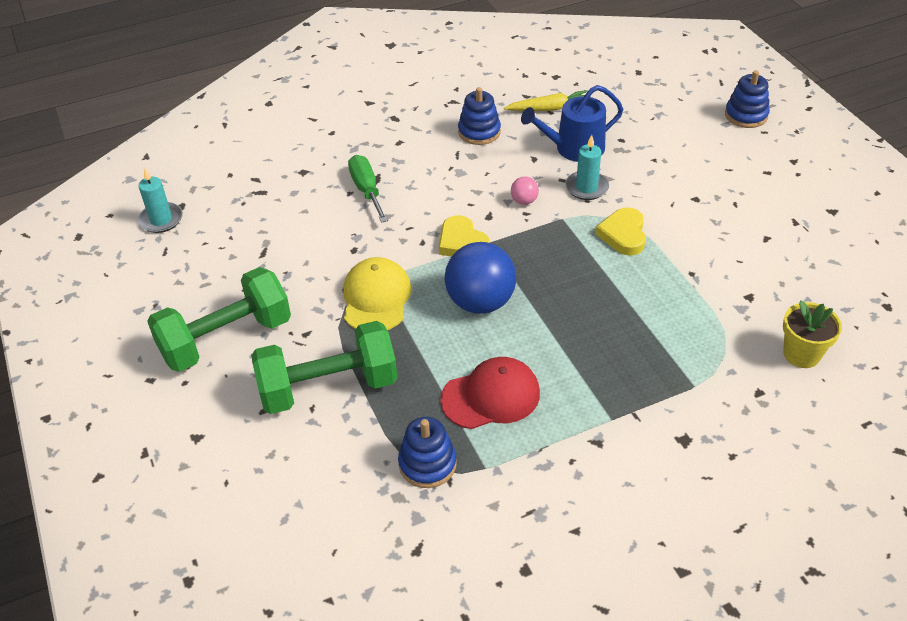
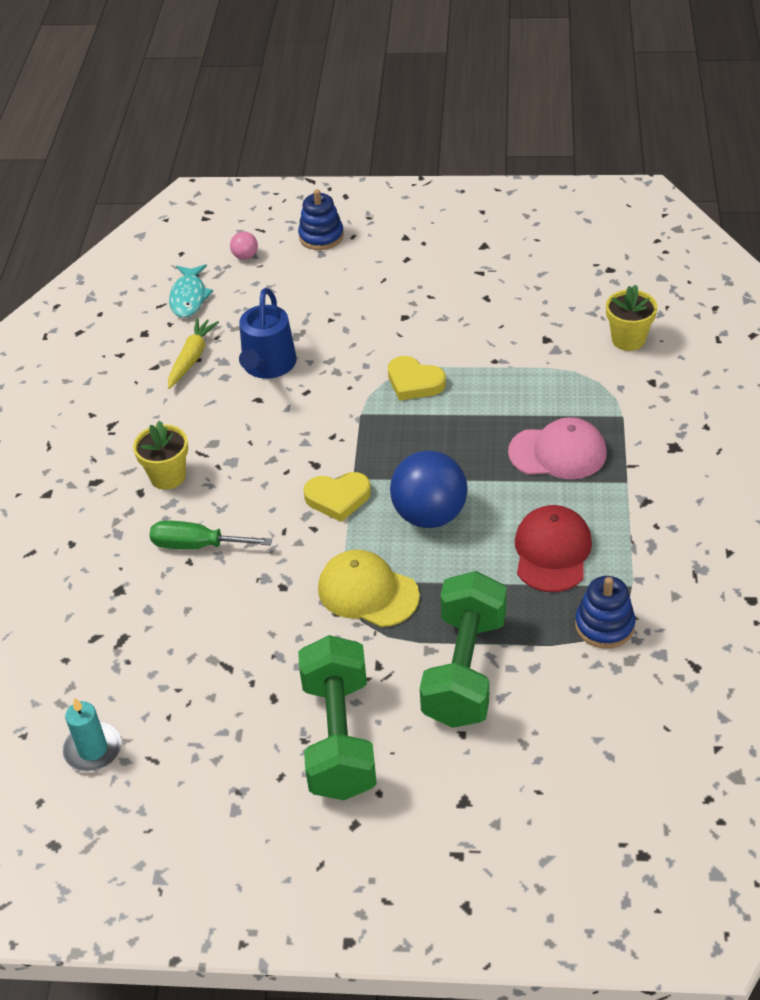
camera: 60 degrees left, 0 degrees up
blue stacking toy [458,87,501,145] -> none
pink ball [511,177,539,205] -> pink ball moved to [230,231,258,260]
turquoise candle [565,135,609,200] -> none
none -> yellow flower pot [133,421,188,490]
none -> turquoise fish [169,264,213,318]
none -> pink cap [508,417,607,479]

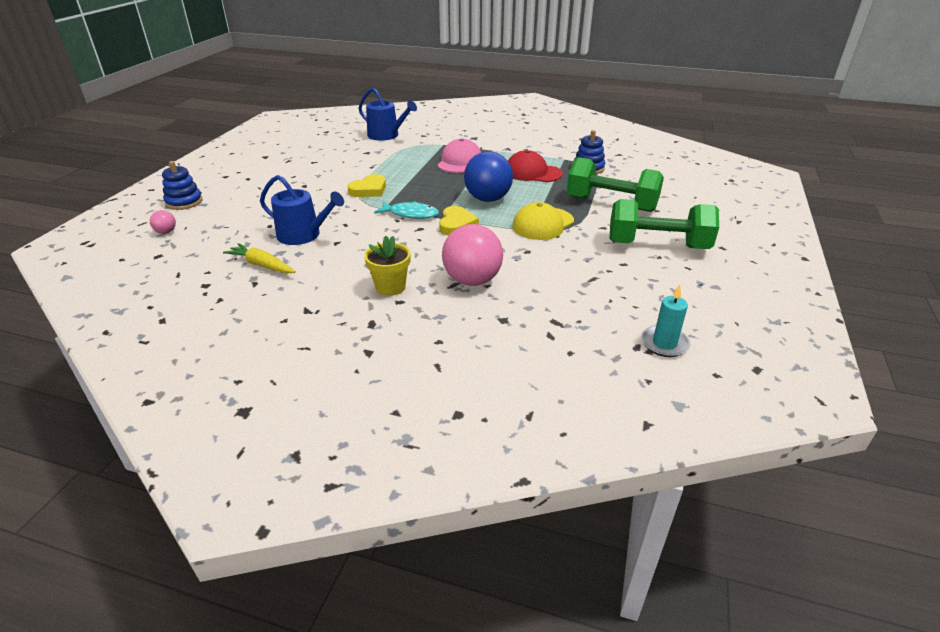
camera: 80 degrees left, 10 degrees down
green screwdriver [149,520,272,549] -> pink ball [442,224,503,286]
turquoise fish [169,264,213,318] -> turquoise fish moved to [374,201,439,219]
yellow flower pot [606,284,657,351] -> blue watering can [359,88,417,141]

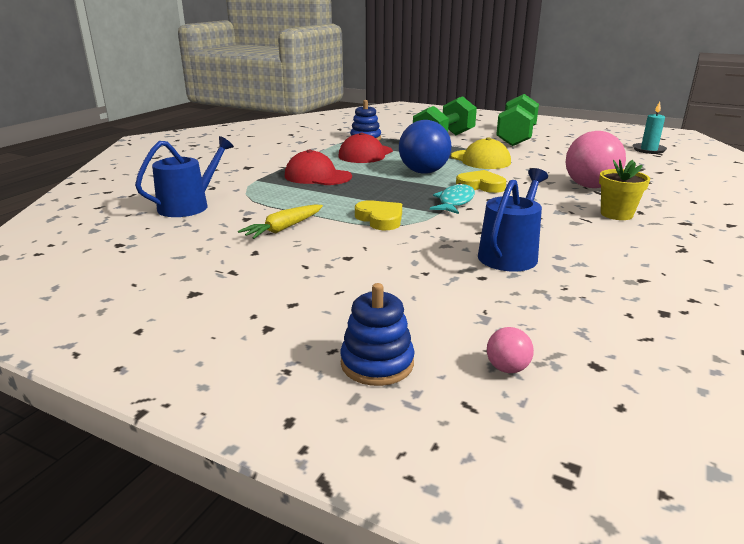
camera: 80 degrees left, 10 degrees down
yellow carrot [223,243,296,273] -> yellow carrot moved to [238,205,323,239]
pink cap [437,138,481,173] -> red cap [285,149,352,185]

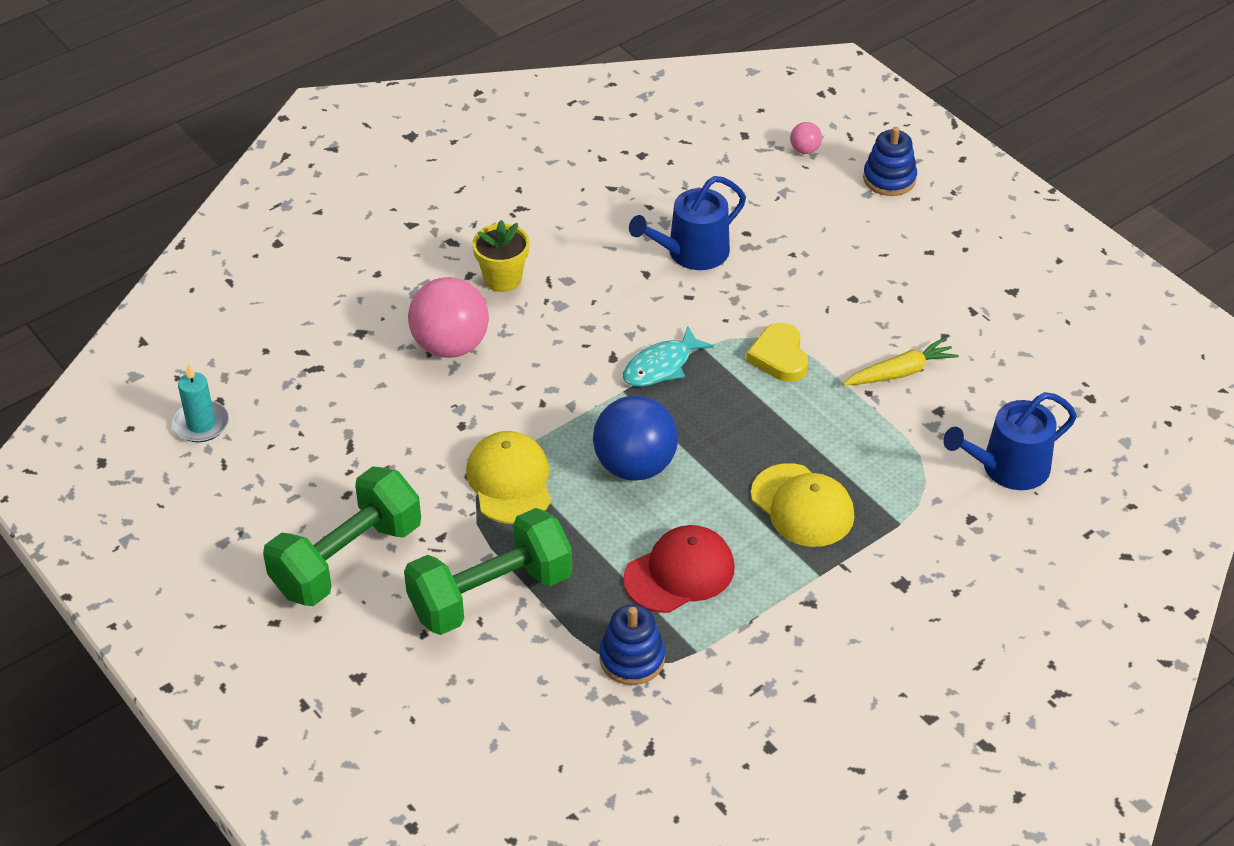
camera: 155 degrees left, 20 degrees up
red cap [285,149,352,185] -> yellow cap [751,463,854,547]
yellow heart [456,170,506,193] -> none

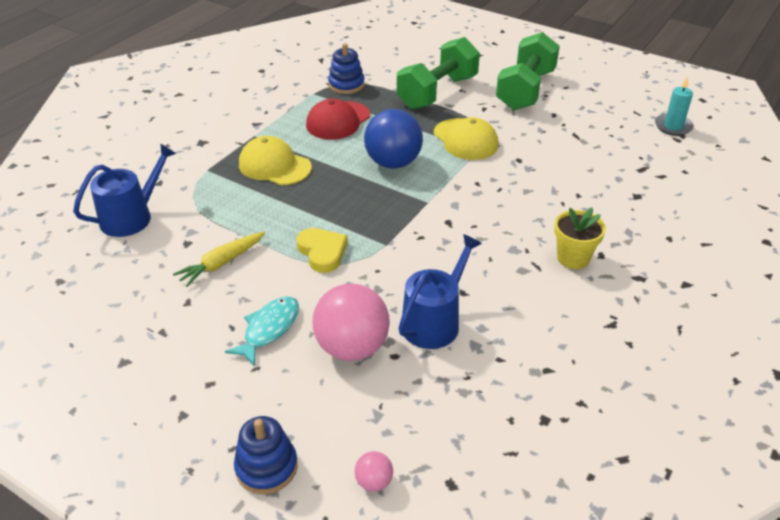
camera: 160 degrees right, 5 degrees down
pink ball [408,277,489,358] -> pink ball moved to [313,284,390,361]
turquoise fish [623,326,714,387] -> turquoise fish moved to [225,296,299,366]

